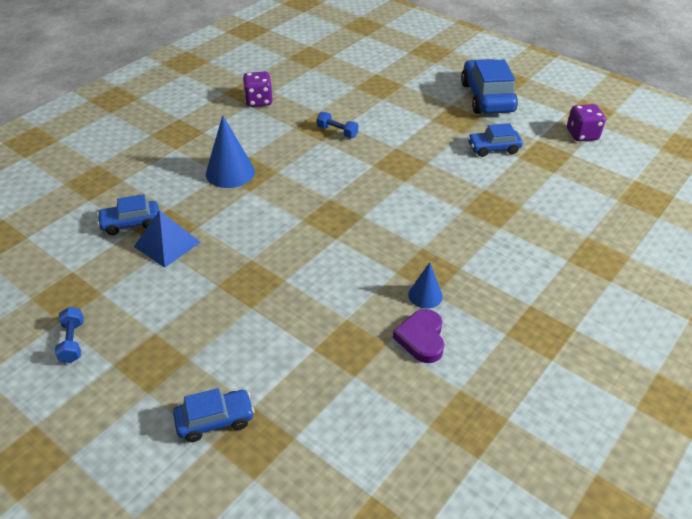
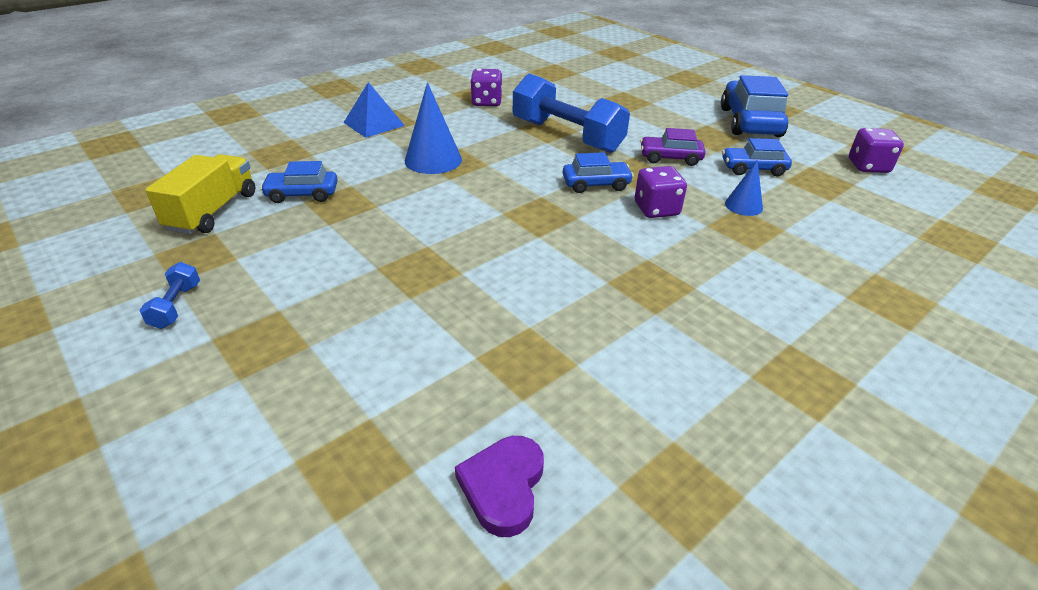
camera: 10 degrees right, 5 degrees down
blue pyramid [134,210,201,268] -> blue pyramid moved to [343,82,405,138]
blue car [173,388,255,442] -> blue car moved to [563,152,634,193]
blue dumbbell [317,112,358,138] -> blue dumbbell [513,74,630,153], size x2.44
purple heart [393,309,444,363] -> purple heart moved to [455,436,544,537]
blue cone [408,262,443,309] -> blue cone moved to [725,160,763,216]
none -> yellow truck [145,154,255,234]
none -> purple dice [635,166,687,218]
none -> purple car [640,128,706,166]

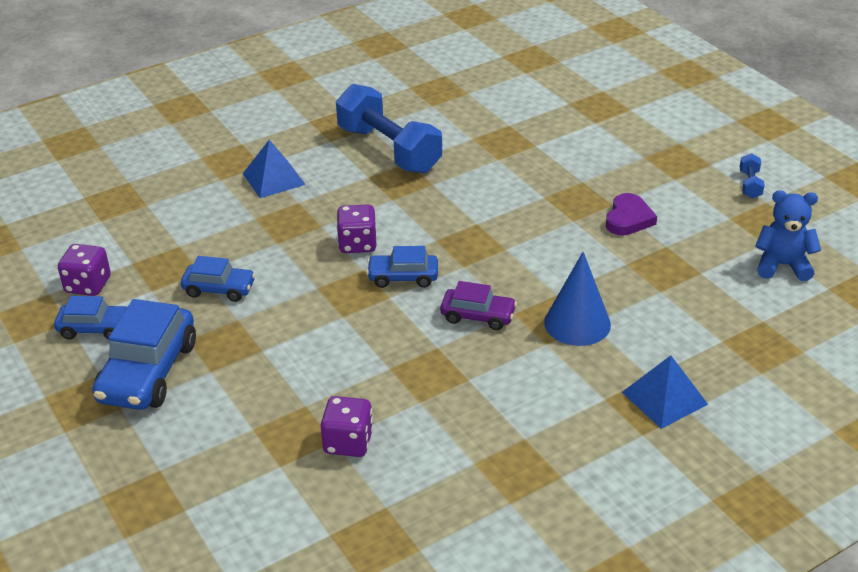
camera: 170 degrees left, 0 degrees up
yellow truck [145,154,255,234] -> blue teddy bear [755,190,821,281]
blue car [260,161,338,203] -> blue car moved to [54,296,127,340]
purple heart [455,436,544,537] -> purple heart moved to [606,193,657,235]
purple dice [470,69,502,106] -> purple dice moved to [320,396,373,457]
blue dumbbell [513,74,630,153] -> blue dumbbell moved to [336,84,442,173]
purple car [640,128,706,166] -> purple car moved to [440,281,517,330]
blue cone [725,160,763,216] -> none
none -> blue pyramid [243,140,306,198]

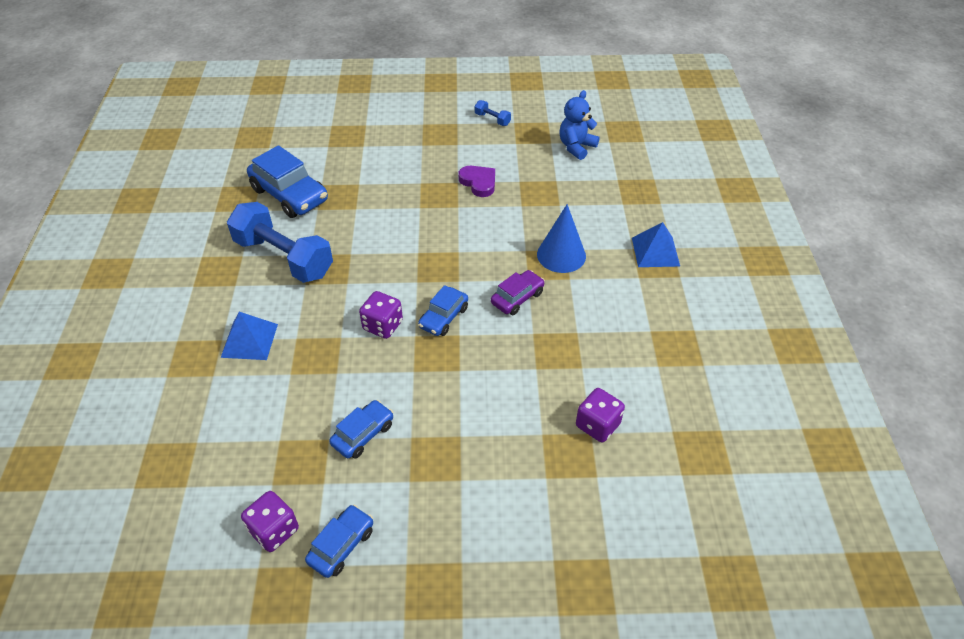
camera: 60 degrees left, 10 degrees up
blue car [92,299,196,410] -> blue car moved to [247,145,328,218]
blue dumbbell [336,84,442,173] -> blue dumbbell turned 45 degrees clockwise [227,202,333,283]

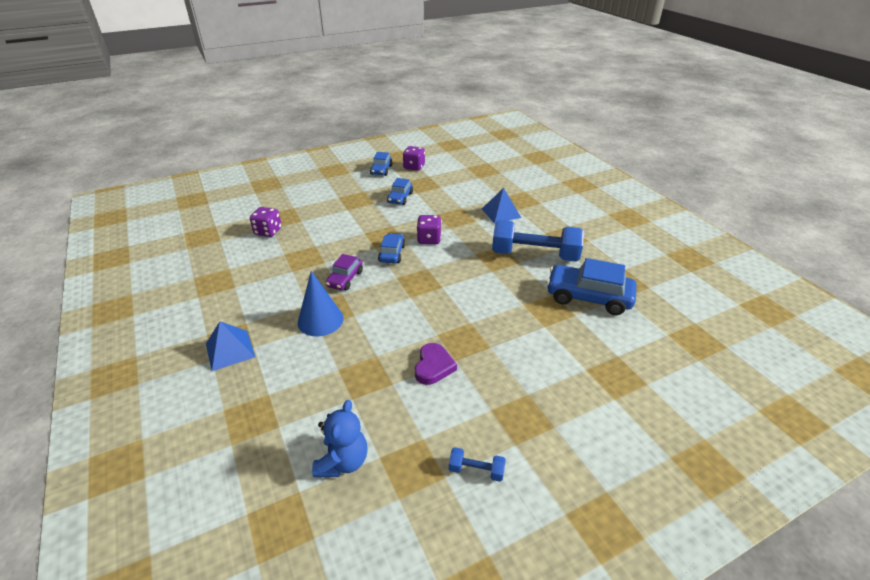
camera: 155 degrees right, 10 degrees down
purple heart [458,166,495,197] -> purple heart turned 105 degrees counterclockwise [415,343,457,385]

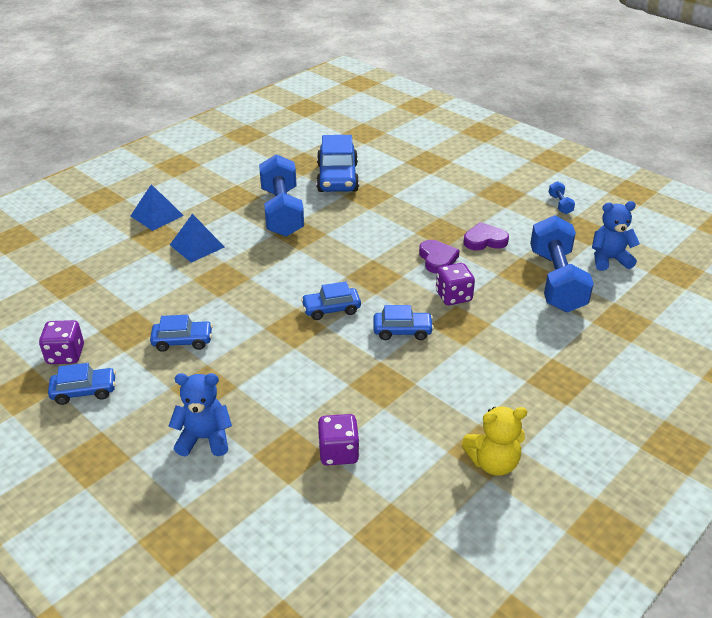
camera: 110 degrees left, 0 degrees up
blue pyramid [206,321,255,371] -> blue pyramid moved to [130,184,184,231]
blue cone [298,271,344,337] -> none
purple car [325,254,363,290] -> blue car [373,305,434,340]
purple dice [417,215,441,244] -> purple dice moved to [436,263,475,305]
none -> blue teddy bear [169,373,232,456]
none -> purple heart [419,240,460,274]
none -> yellow teddy bear [462,407,527,476]
none -> blue dumbbell [530,215,594,313]

